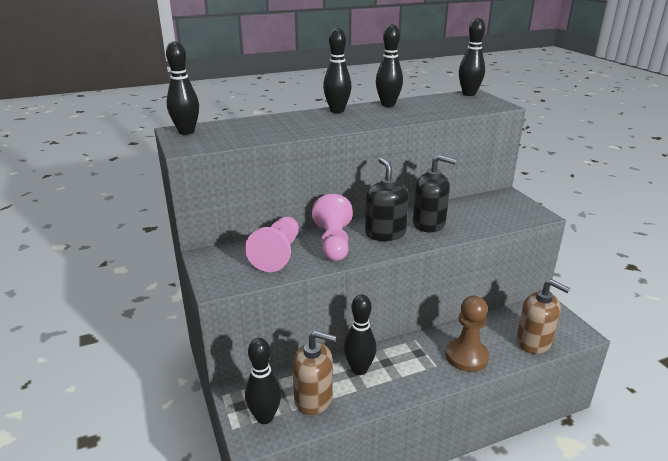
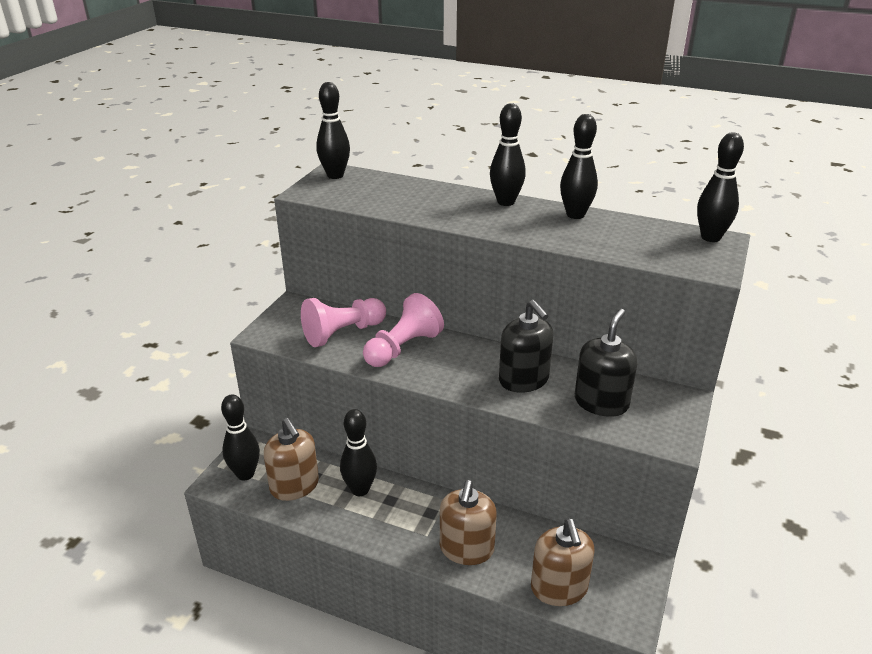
camera: 45 degrees right, 5 degrees up
black soap dispenser [365,158,409,241] -> black soap dispenser moved to [575,309,637,417]
brown pawn [446,296,489,372] -> brown soap dispenser [440,480,497,565]

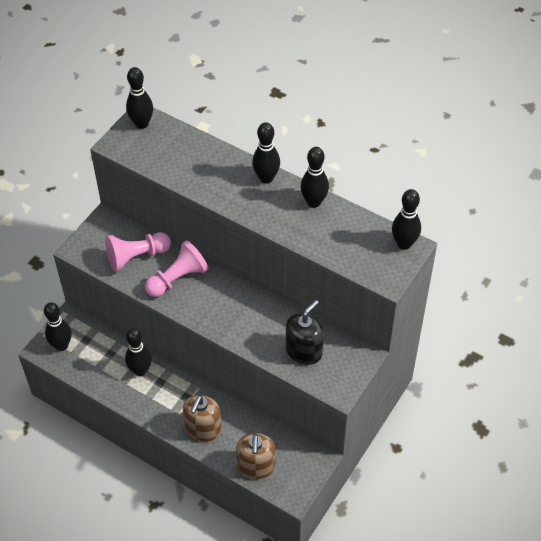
camera: 10 degrees right, 20 degrees up
brown soap dispenser [264,418,319,501] -> none
black soap dispenser [499,300,553,393] -> none

